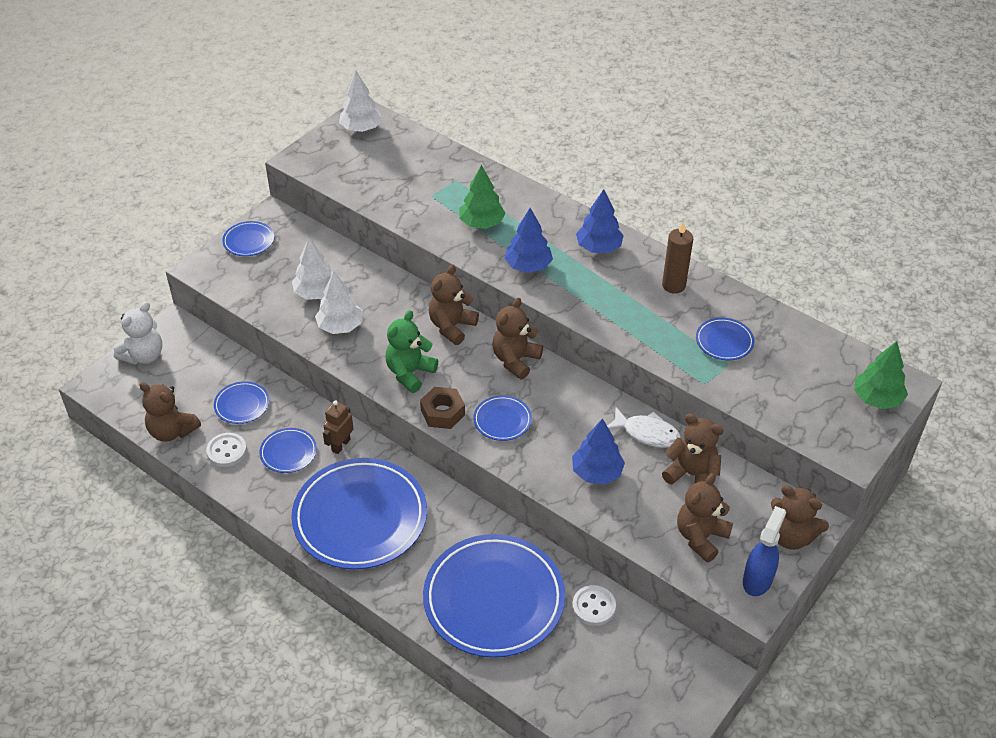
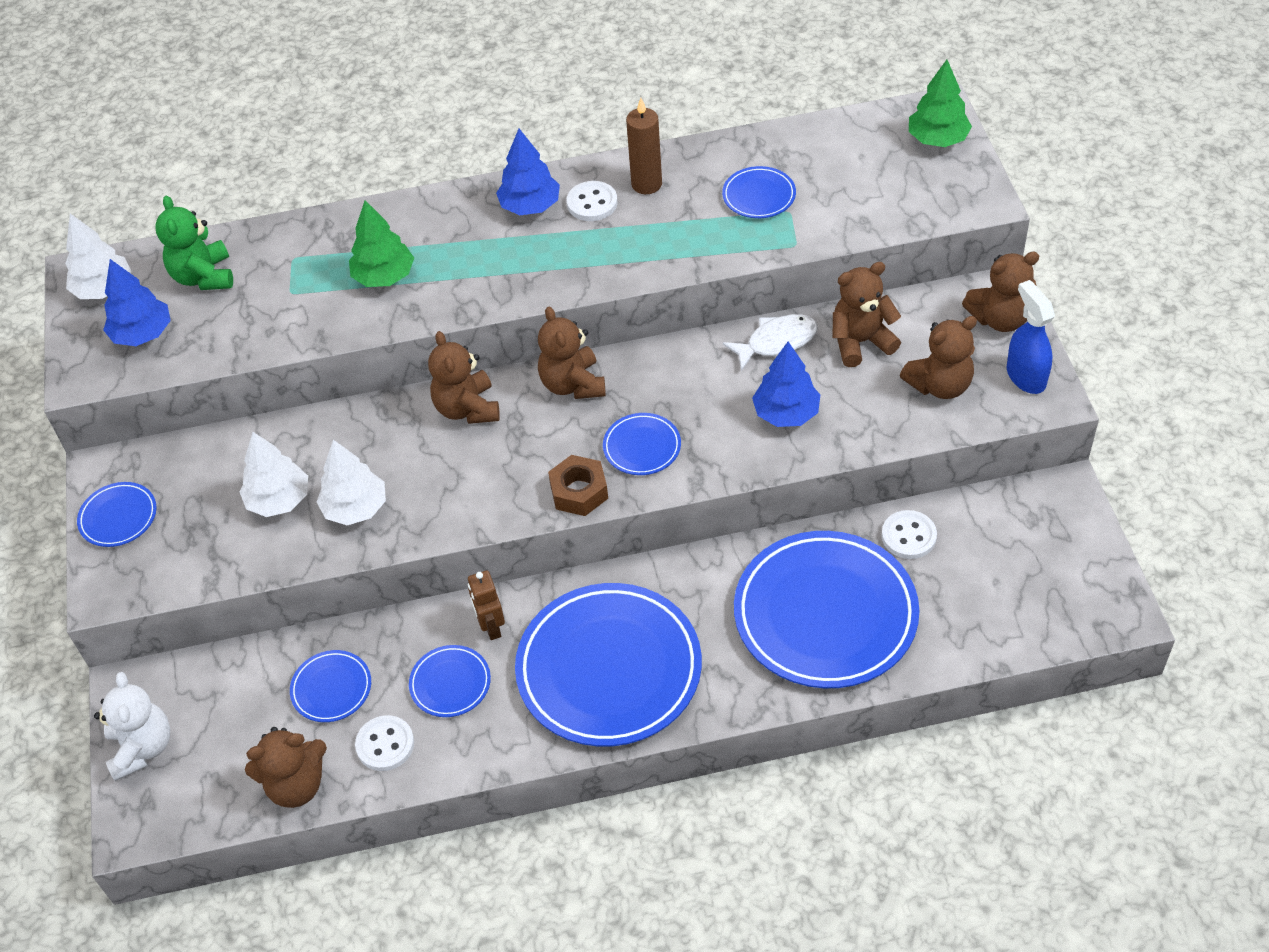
camera: 45 degrees left, 5 degrees up
green teddy bear [385,310,438,393] -> green teddy bear moved to [155,195,233,290]
blue tree [505,208,553,273] -> blue tree moved to [103,259,171,346]
brown teddy bear [677,473,733,563] -> brown teddy bear turned 105 degrees counterclockwise [900,316,977,399]
none -> white button [567,181,618,221]

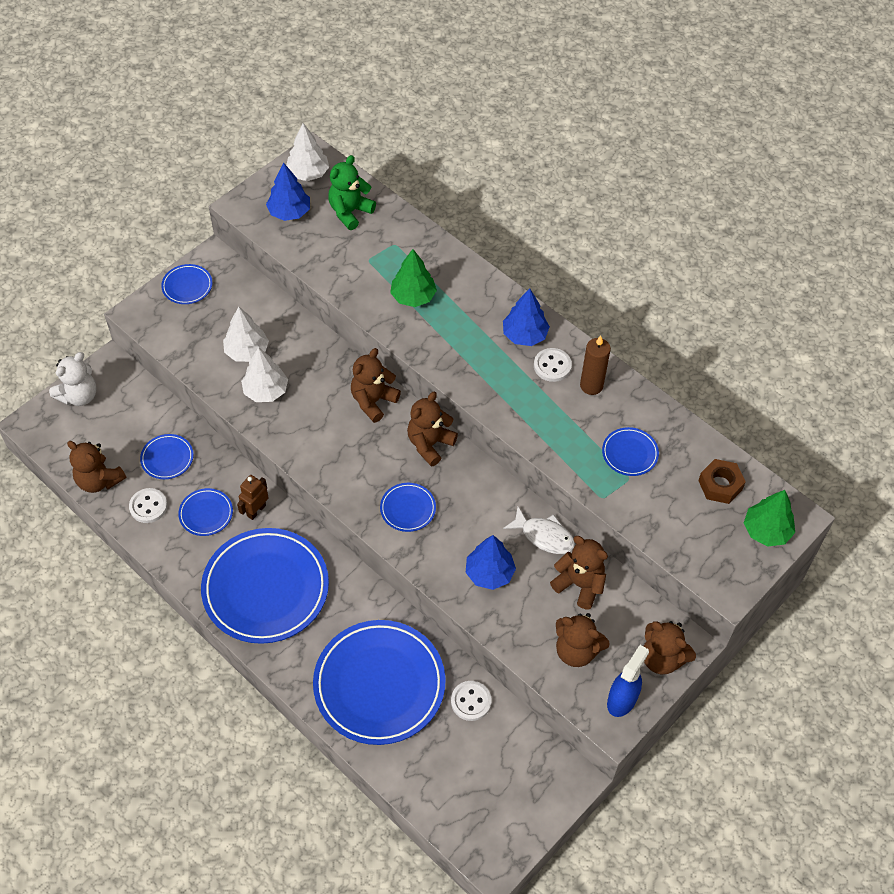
camera: 50 degrees right, 5 degrees up
brown nut [548,455,608,516] -> brown nut moved to [698,459,746,504]

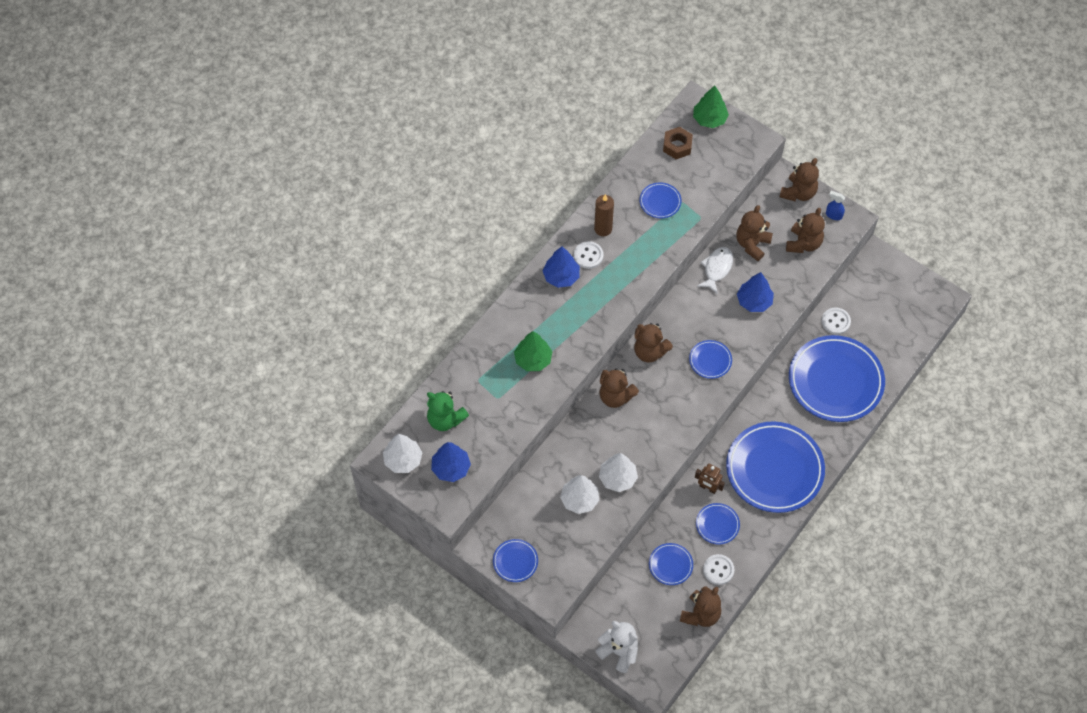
camera: 95 degrees left, 5 degrees up
blue spray bottle [607,645,649,717] -> blue spray bottle [826,191,845,220], size x0.63

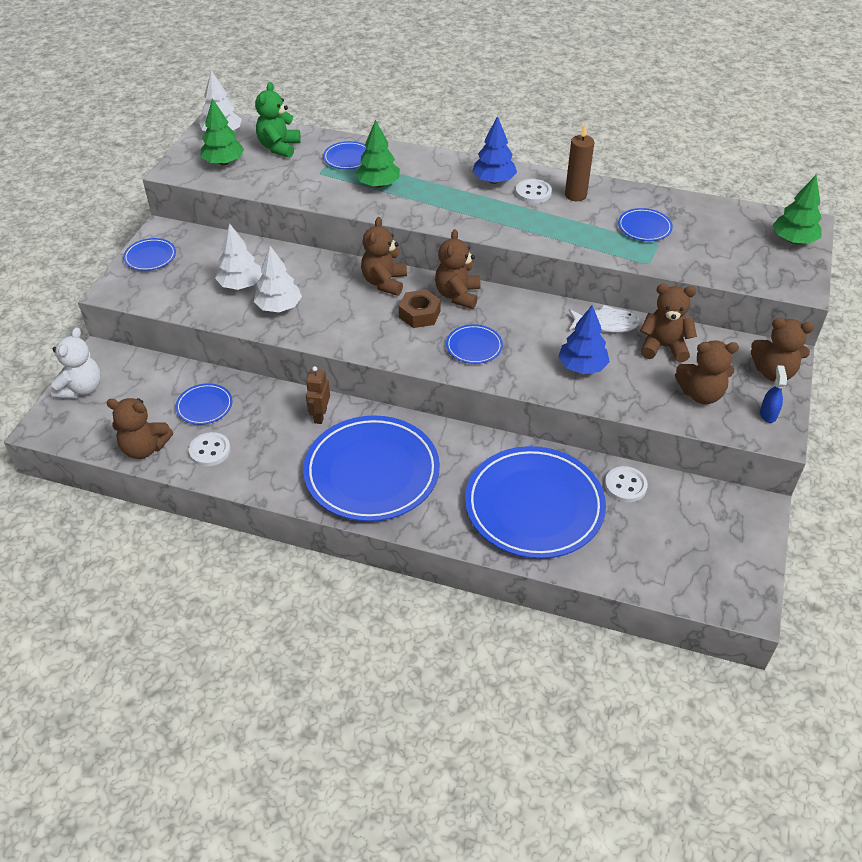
camera: 70 degrees right, 15 degrees down
blue tree [431,442,471,482] -> green tree [201,98,244,165]
brown nut [663,127,693,159] -> brown nut moved to [399,290,441,328]
blue plate [696,503,740,545] -> blue plate moved to [323,141,366,169]

